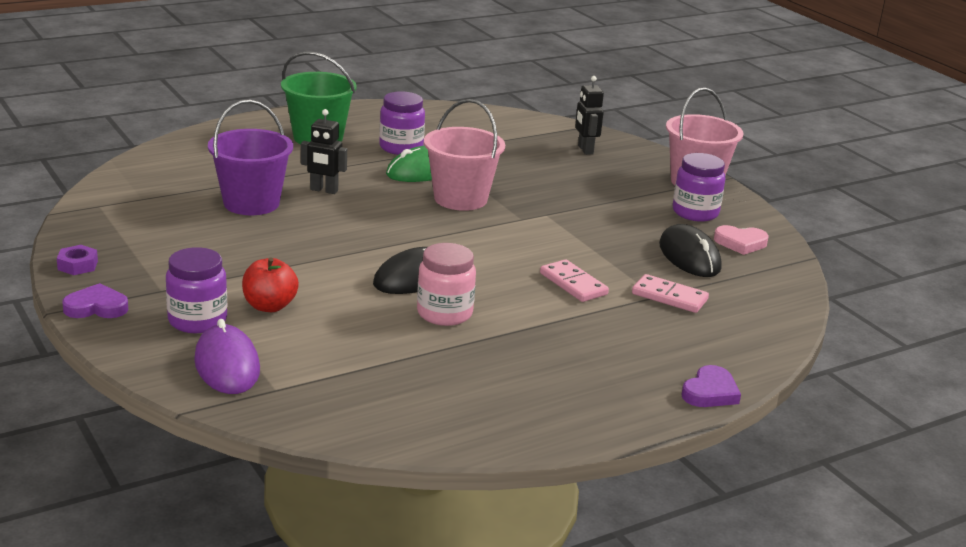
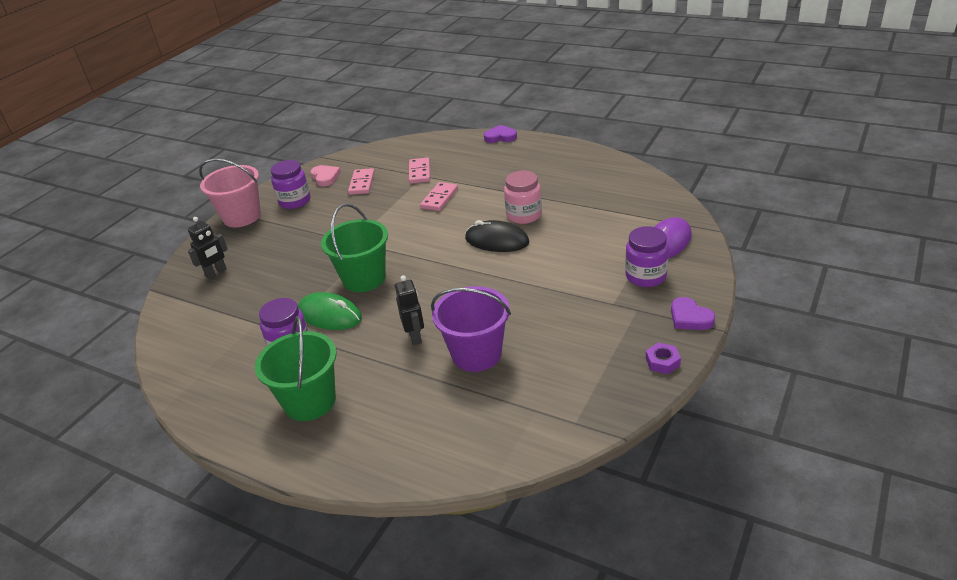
camera: 115 degrees left, 10 degrees up
red apple [242,258,299,312] -> none
pink bucket [424,99,505,211] -> green bucket [321,203,388,292]
black mouse [659,224,722,277] -> pink domino [348,168,375,195]

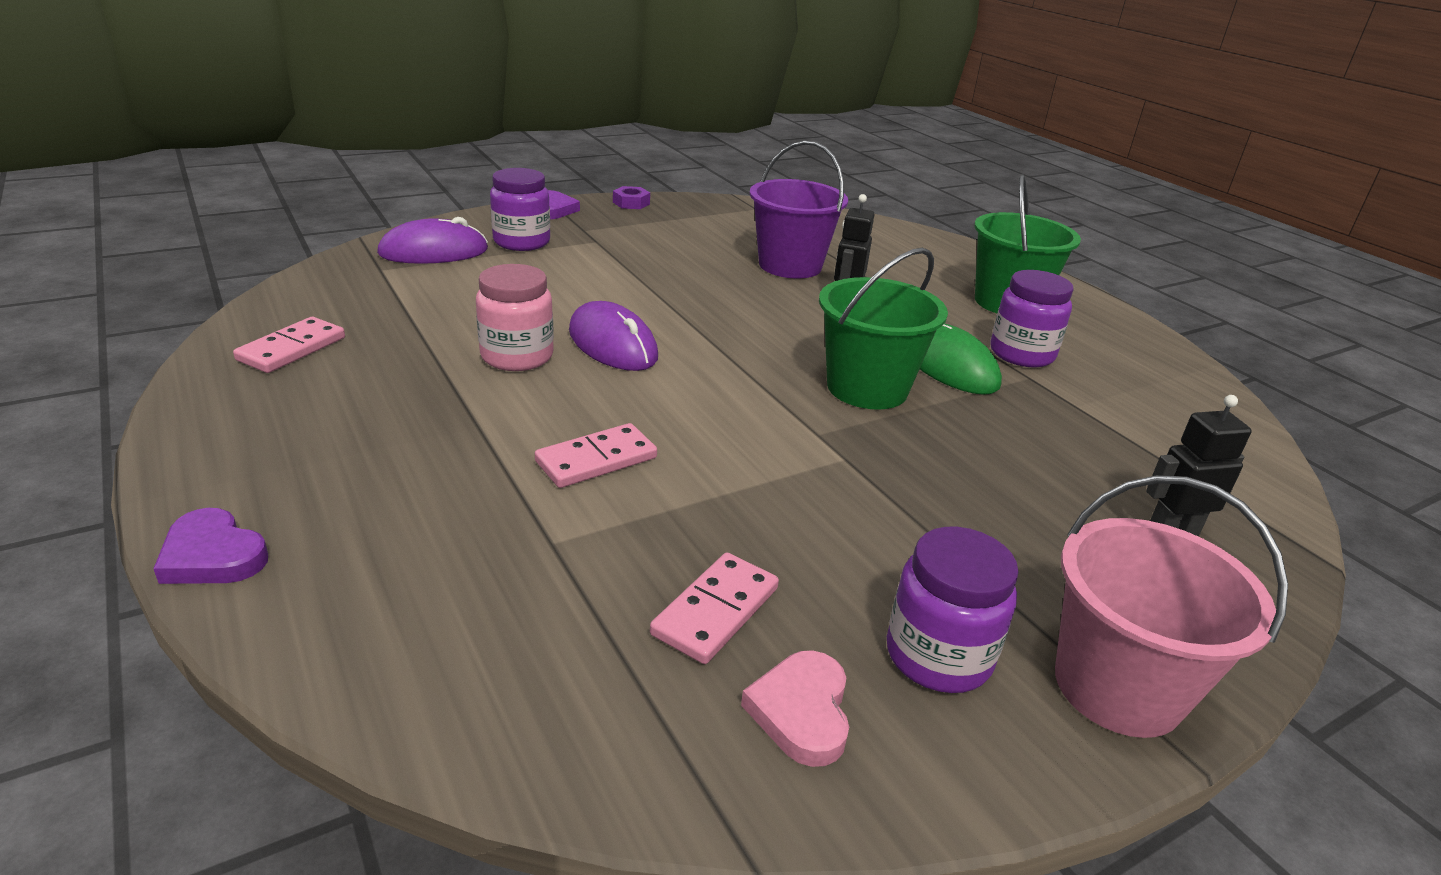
camera: 155 degrees left, 5 degrees down
pink domino [409,157,430,184] -> pink domino moved to [233,317,345,373]
black mouse [465,220,529,252] -> purple mouse [569,301,658,371]

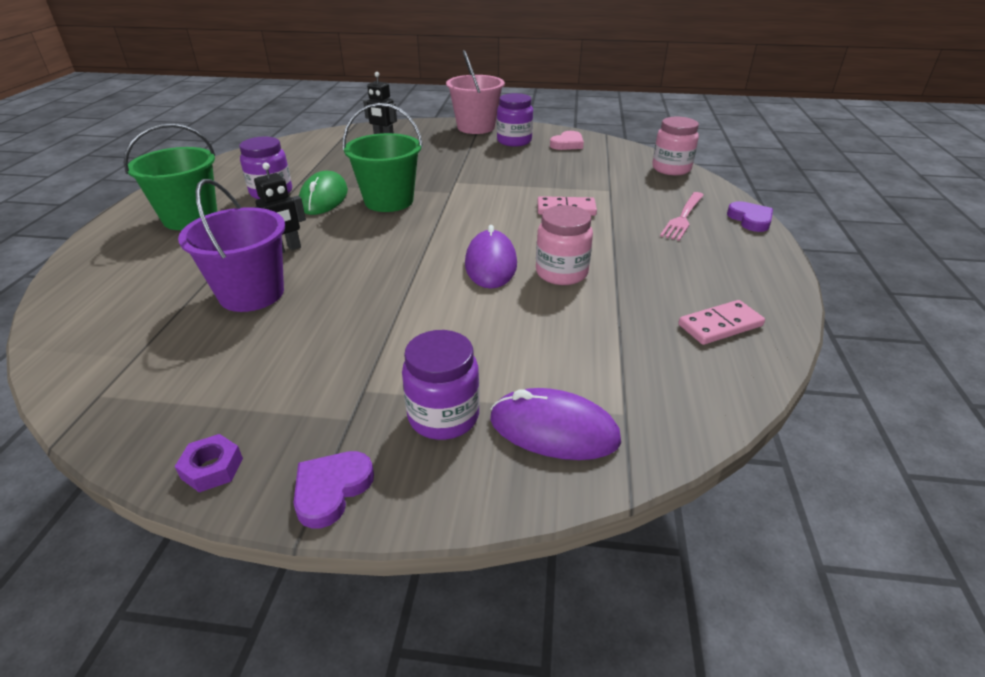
camera: 140 degrees left, 5 degrees up
pink domino [650,553,779,664] -> none
none -> pink jar [652,116,699,175]
none -> pink fork [660,192,704,241]

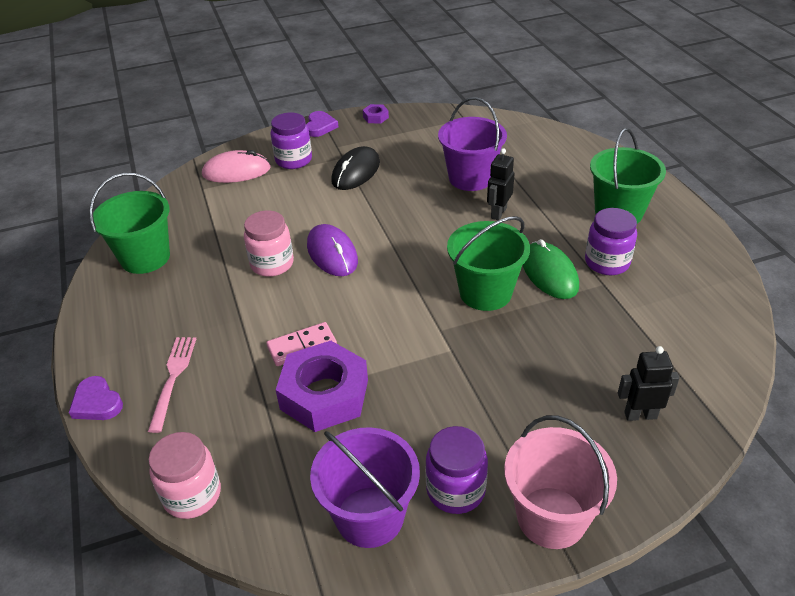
camera: 155 degrees right, 5 degrees up
purple mouse [490,388,621,460] -> pink mouse [202,150,271,183]
pink heart [550,131,584,150] -> purple bucket [310,427,420,548]
pink domino [678,300,765,345] -> green bucket [89,173,170,274]
none -> purple nut [276,341,368,432]
none -> black mouse [331,146,380,190]

